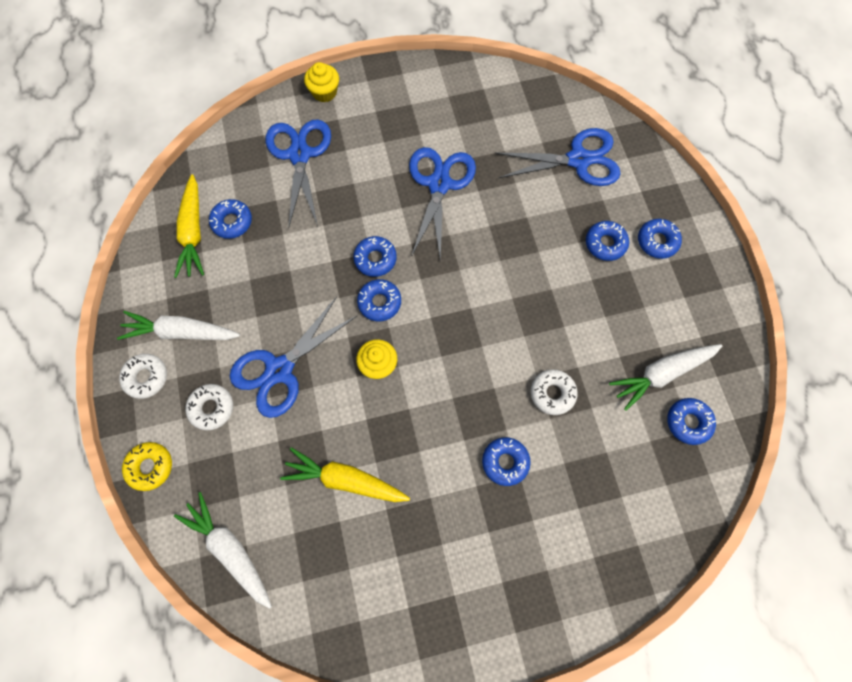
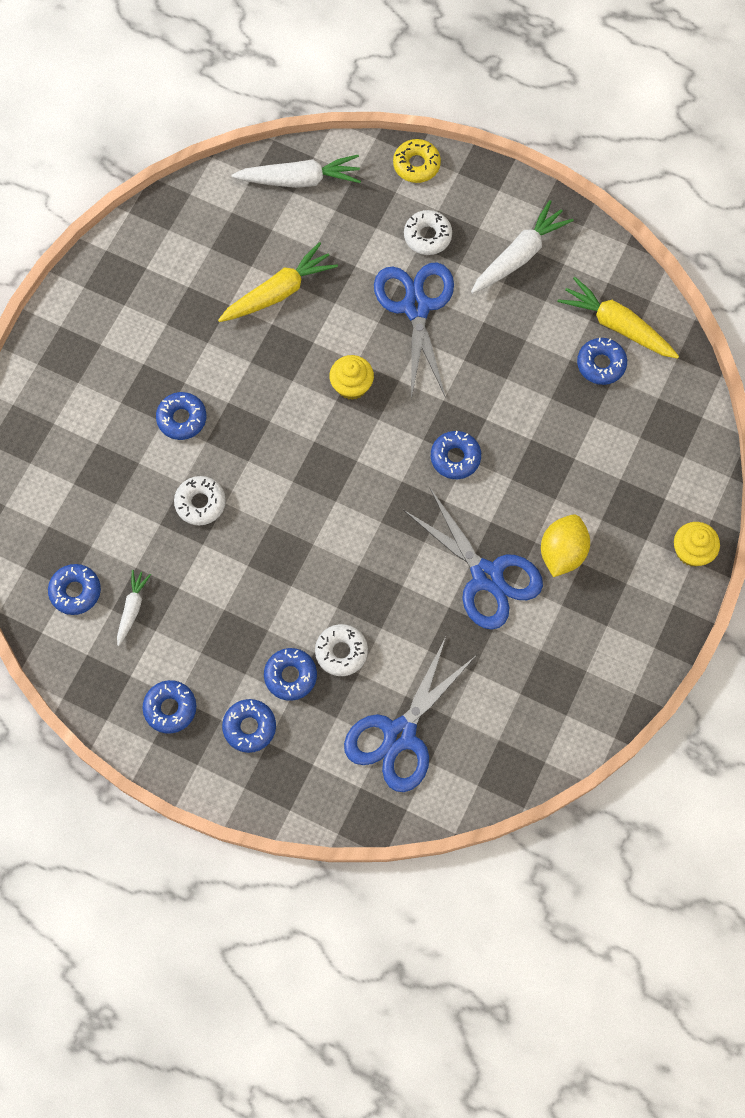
camera: 130 degrees right, 0 degrees up
white donut [119,354,167,399] -> white donut moved to [315,624,368,676]
blue scissors [266,119,331,228] -> none
blue donut [357,279,401,321] -> blue donut moved to [142,680,196,734]
white carrot [609,344,722,411] -> white carrot [117,570,151,646], size x0.57
none -> yellow lemon [541,514,590,577]

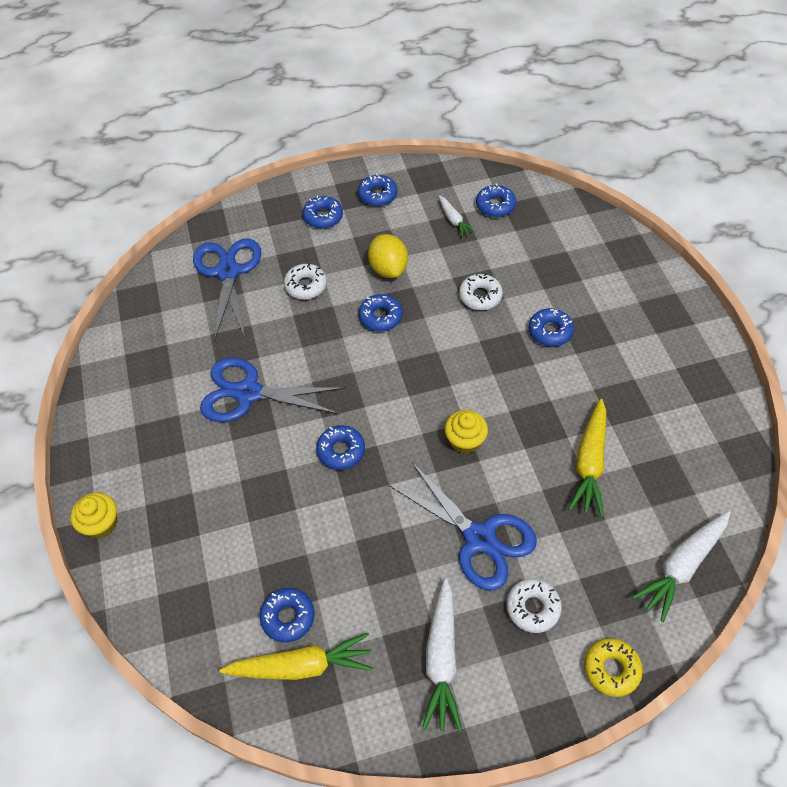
camera: 140 degrees right, 15 degrees down
blue donut [264,648,317,701] -> blue donut moved to [359,294,403,332]
yellow lemon [541,514,590,577] -> yellow lemon moved to [368,234,408,278]

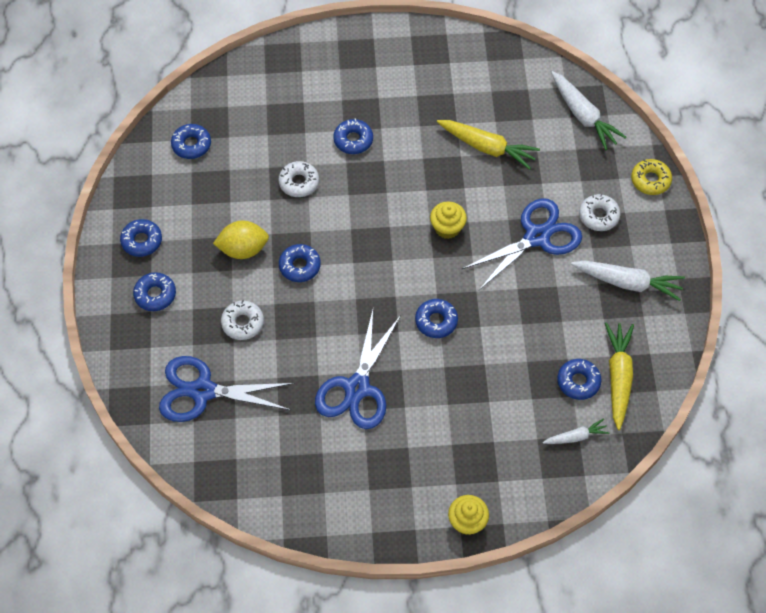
camera: 80 degrees left, 5 degrees up
white carrot [439,195,476,238] -> white carrot moved to [543,419,609,444]

